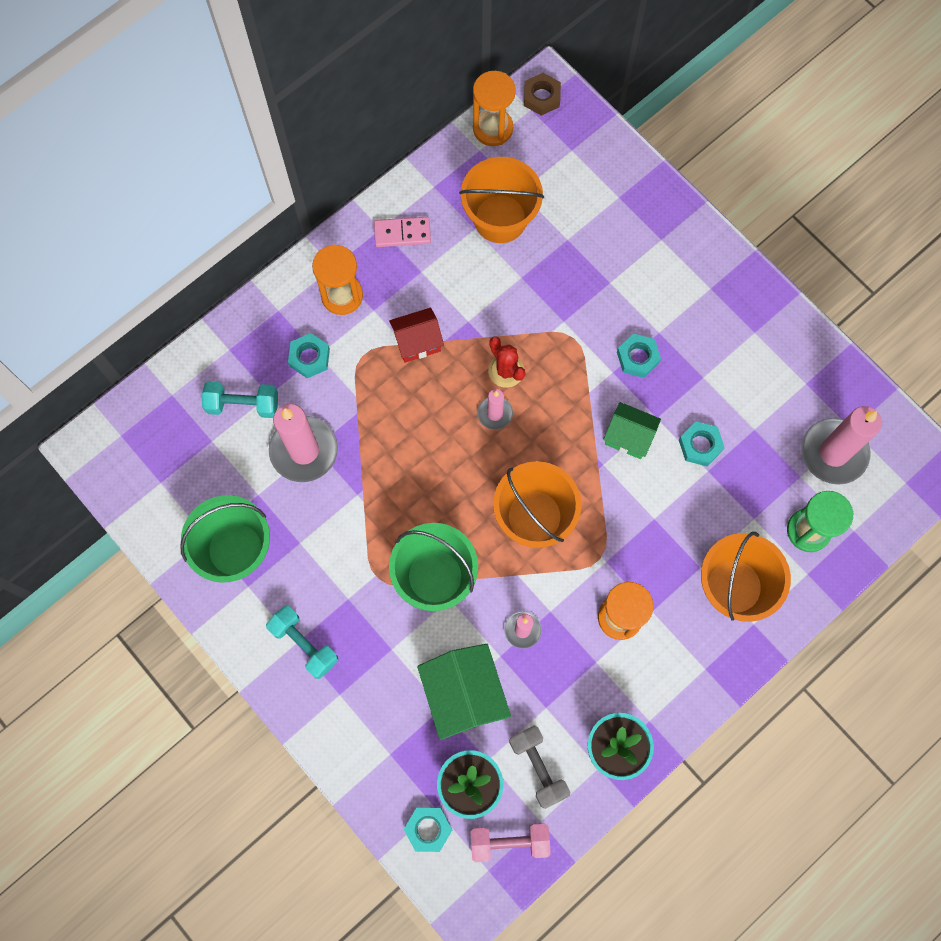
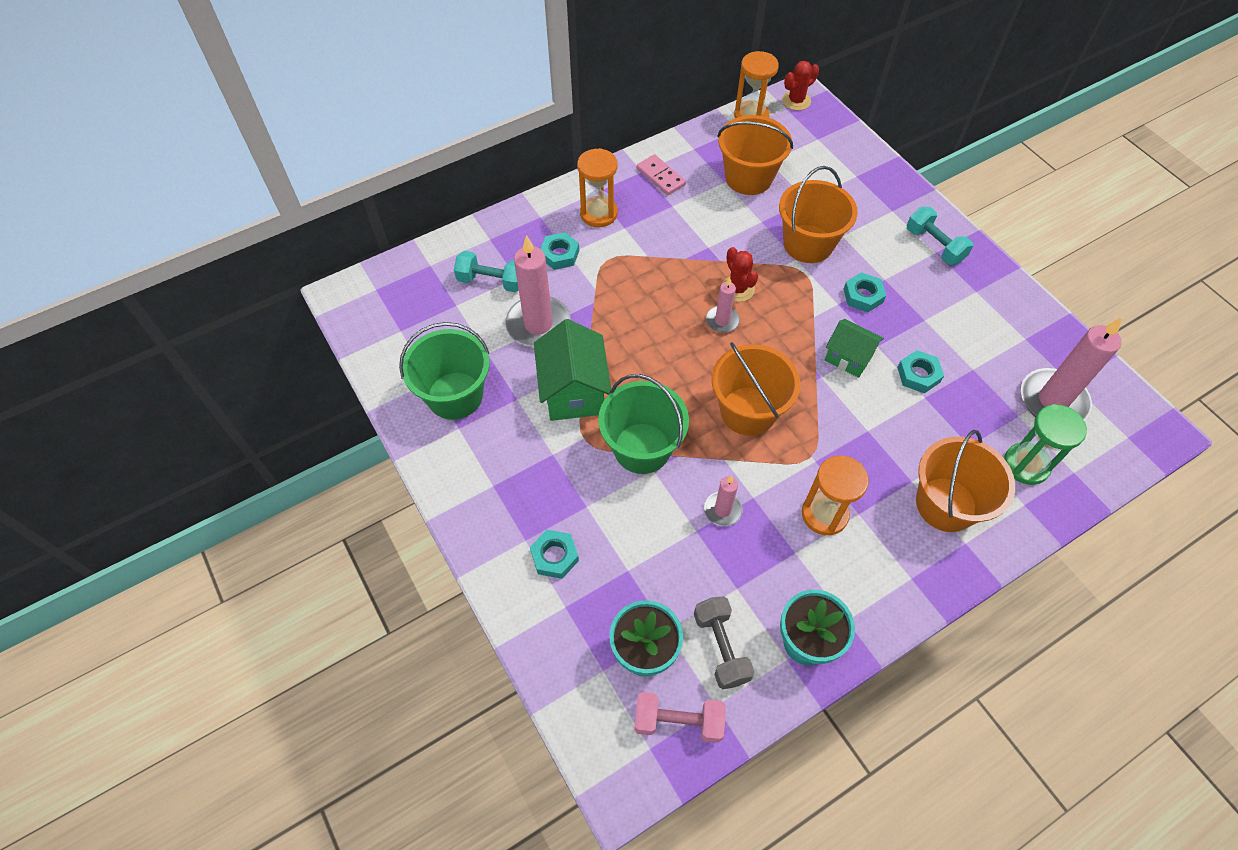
camera: 10 degrees right, 15 degrees down
turquoise dumbbell [266,606,338,679] -> turquoise dumbbell moved to [907,207,973,265]
pink domino [374,217,431,247] -> pink domino turned 45 degrees clockwise [637,154,686,195]
red house [389,308,444,363] -> none
turquoise nut [404,808,452,852] -> turquoise nut moved to [530,530,579,579]
green house [417,644,511,740] -> green house moved to [534,319,611,421]
brown nut [524,73,561,116] -> red cactus [782,61,819,111]
none -> orange bucket [779,166,858,263]

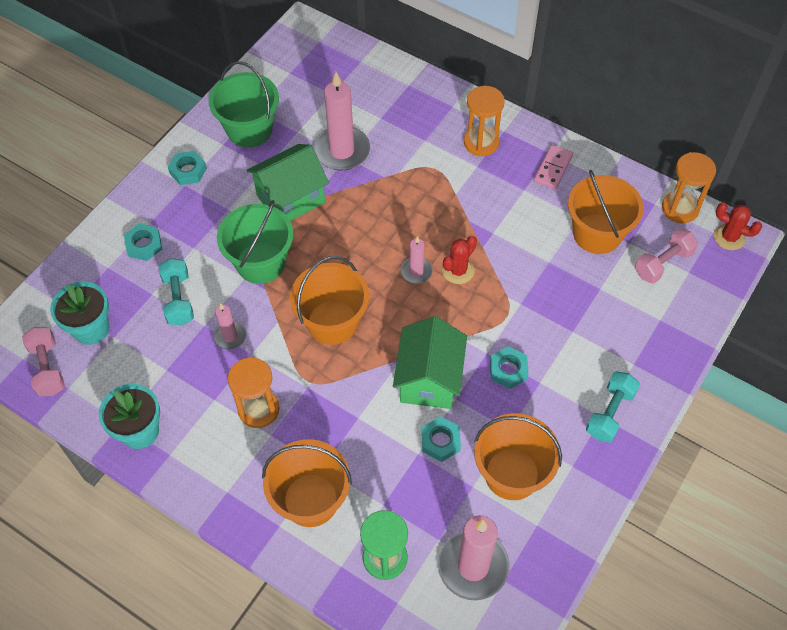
camera: 65 degrees right, 0 degrees up
turquoise dumbbell [454,251,519,292] -> turquoise dumbbell moved to [159,258,194,326]
turquoise nut [541,232,579,270] -> turquoise nut moved to [168,151,207,185]
grey dumbbell [694,596,755,689] -> none
orange bucket [779,166,858,263] -> orange bucket moved to [474,413,562,500]
green house [825,319,884,378] -> green house [393,316,467,409], size x1.60
none -> pink dumbbell [635,228,698,284]

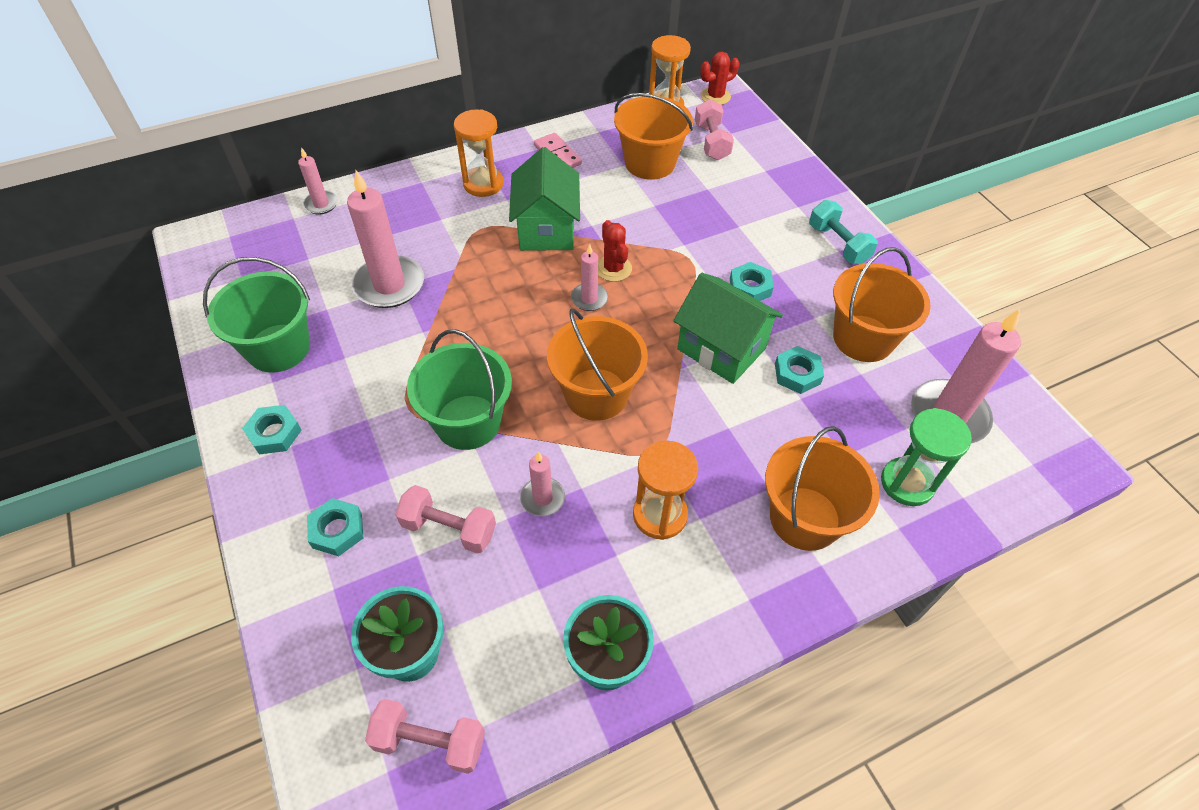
camera: 60 degrees left, 5 degrees down
turquoise dumbbell [159,258,194,326] -> pink dumbbell [395,485,496,554]
green house [246,144,329,221] -> green house moved to [509,147,580,251]
none -> pink candle [298,147,338,215]

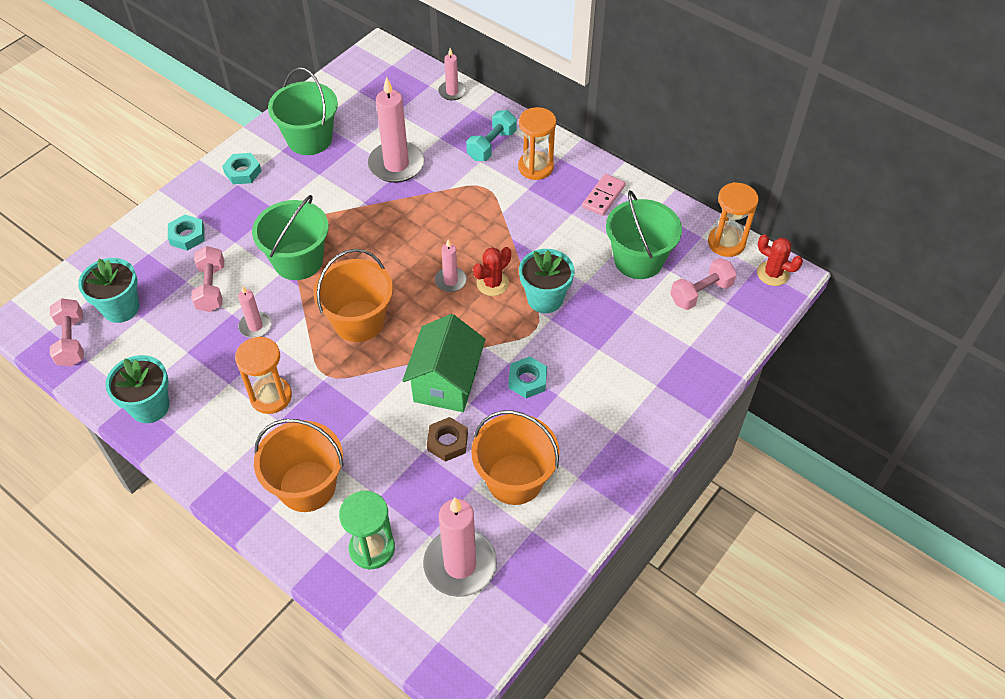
camera: 65 degrees right, 0 degrees up
green house [509,147,580,251] -> none
orange bucket [614,93,693,180] -> green bucket [606,190,682,279]
turquoise nut [775,346,824,394] -> brown nut [427,417,468,462]
turquoise dumbbell [809,200,878,264] -> turquoise dumbbell moved to [467,110,517,161]
none -> turquoise flower pot [519,249,575,313]

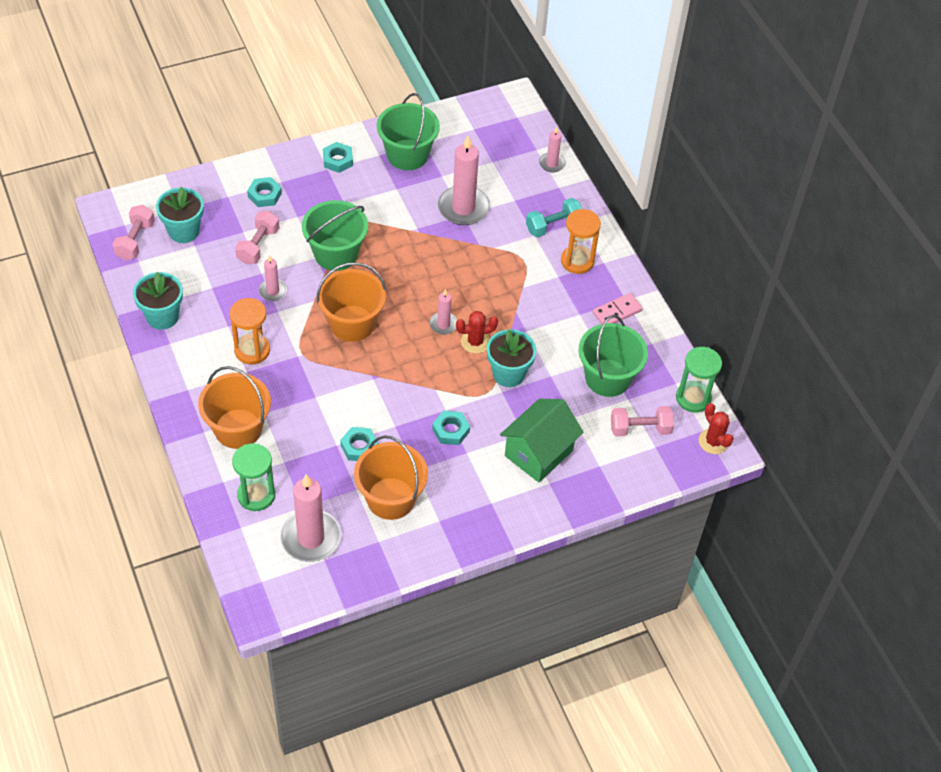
camera: 25 degrees right, 0 degrees up
green house [402,314,486,412] -> green house moved to [500,399,584,482]
brown nut [427,417,468,462] -> turquoise nut [340,427,378,461]
orange hourglass [708,182,759,257] -> green hourglass [676,347,722,413]

